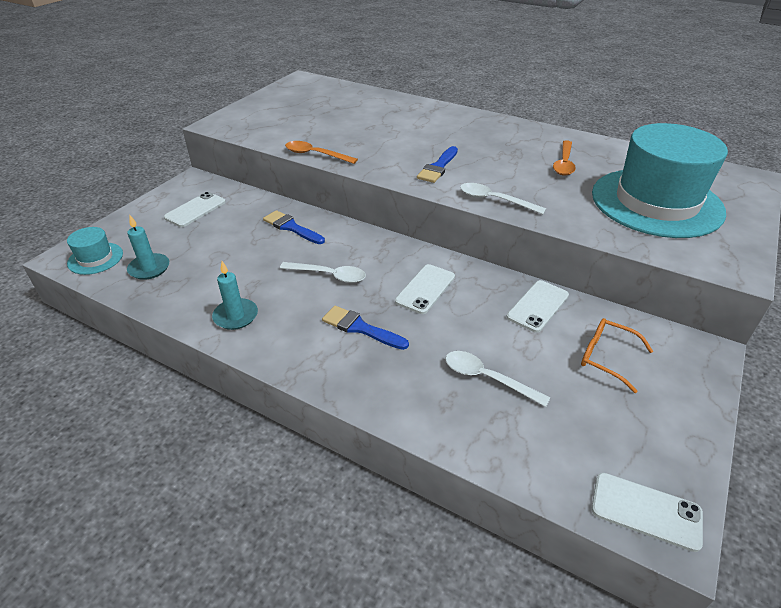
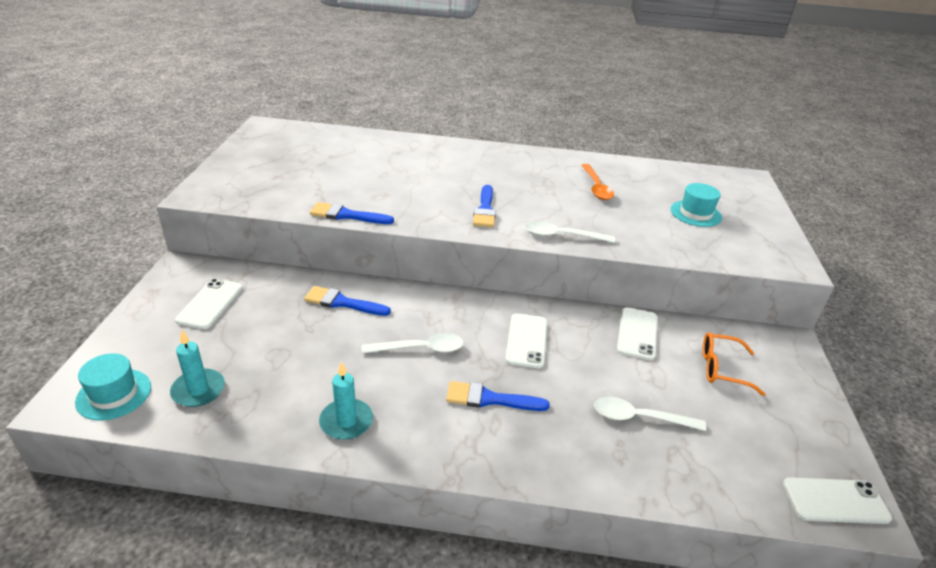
camera: 25 degrees left, 5 degrees down
orange spoon [285,141,358,164] -> blue brush [310,202,394,224]
turquoise hat [592,123,728,238] -> turquoise hat [671,183,722,227], size x0.43

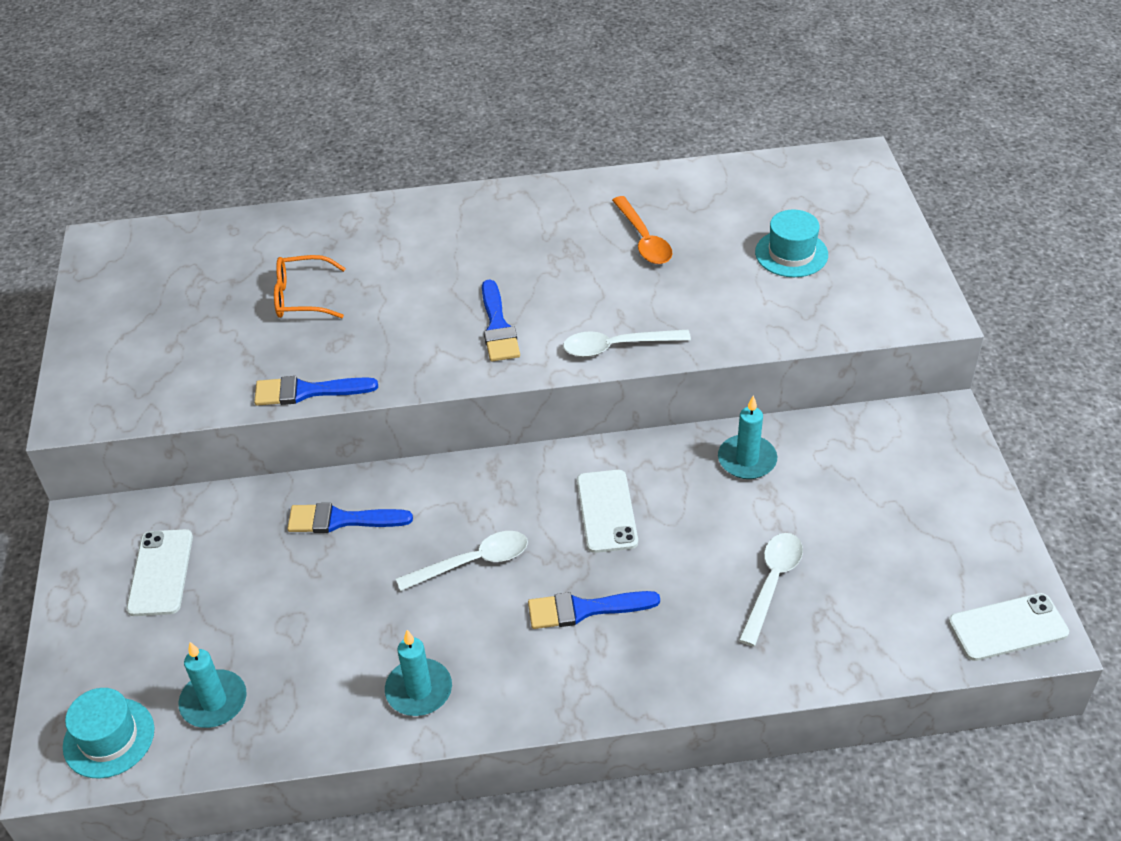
camera: 10 degrees left, 10 degrees up
white spoon [594,397,706,431] -> white spoon turned 120 degrees clockwise [739,533,803,646]
white phone [617,307,658,360] -> turquoise candle [718,395,777,479]
orange glasses [703,332,766,396] -> orange glasses moved to [274,255,346,318]

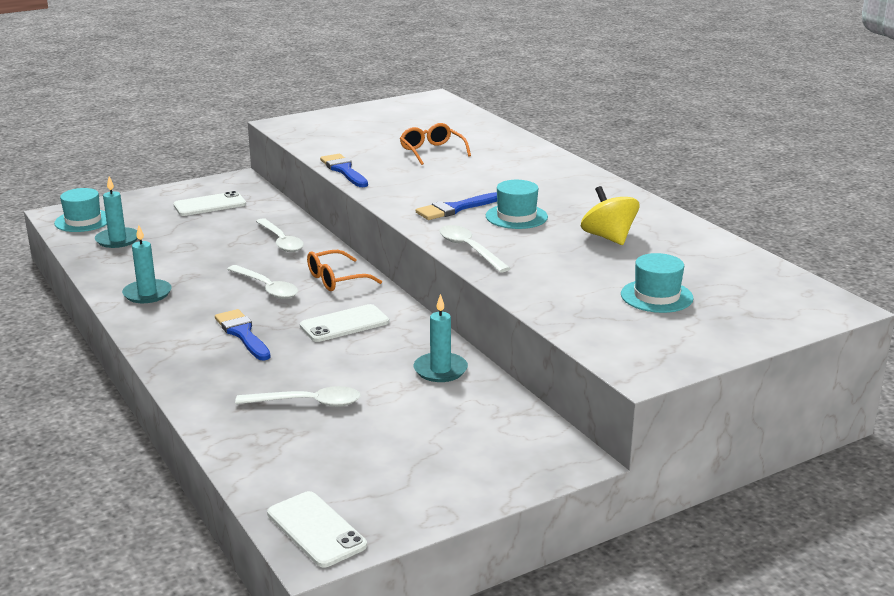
camera: 65 degrees right, 20 degrees down
blue brush [287,503,413,533] -> white spoon [256,218,304,252]
orange spoon [612,196,672,264] -> yellow spinning top [581,186,639,245]
none -> orange glasses [307,250,382,291]
none -> turquoise hat [486,180,548,229]

